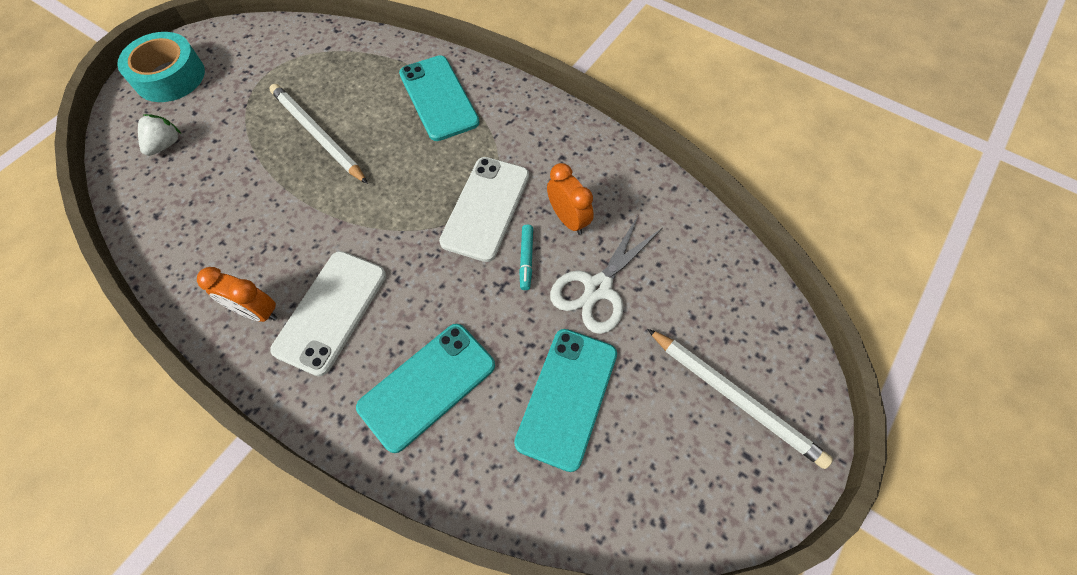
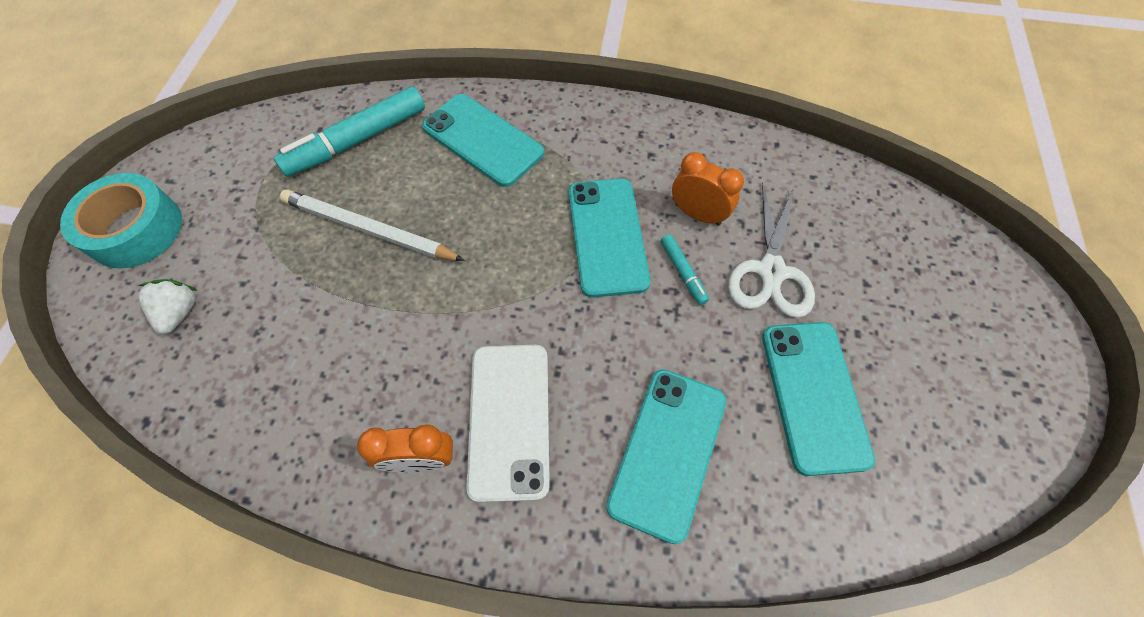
camera: 25 degrees left, 0 degrees up
white phone [439,157,529,262] -> turquoise phone [569,178,650,298]
white pencil [647,329,833,469] -> none
none -> turquoise marker [274,86,425,177]

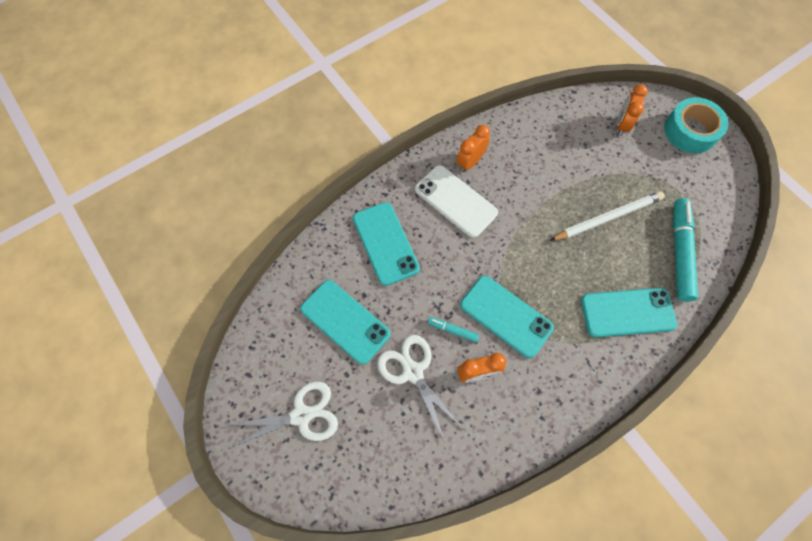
camera: 135 degrees right, 5 degrees up
white strawberry [138,279,198,334] -> orange clock [617,84,648,136]
none -> white scissors [228,381,338,449]

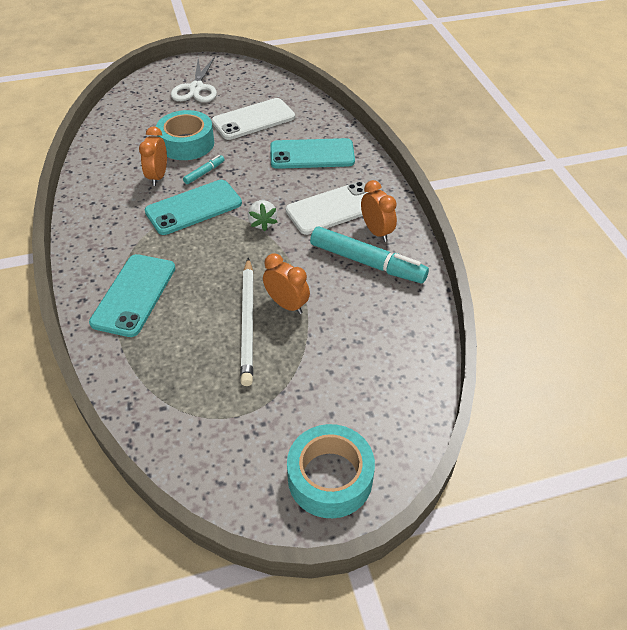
camera: 110 degrees right, 20 degrees down
turquoise phone [300,280,391,365] -> white phone [211,98,295,140]
white scissors [377,335,462,442] -> turquoise tape [156,110,214,160]
orange clock [617,84,648,136] -> orange clock moved to [263,254,310,314]
turquoise marker [673,198,698,302] -> turquoise marker moved to [310,226,429,283]
none -> white strawberry [248,200,277,231]

